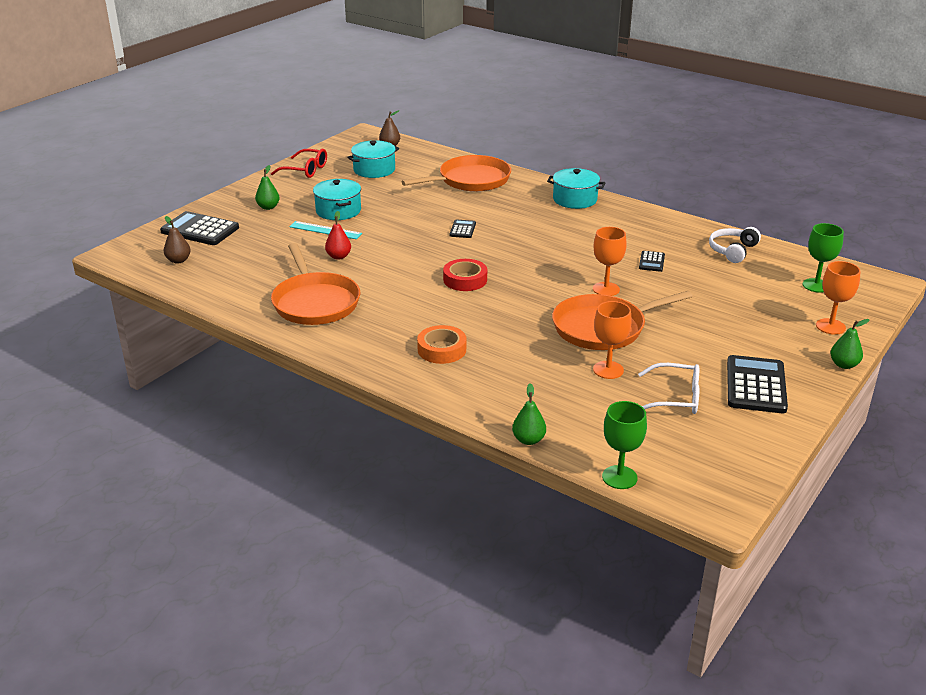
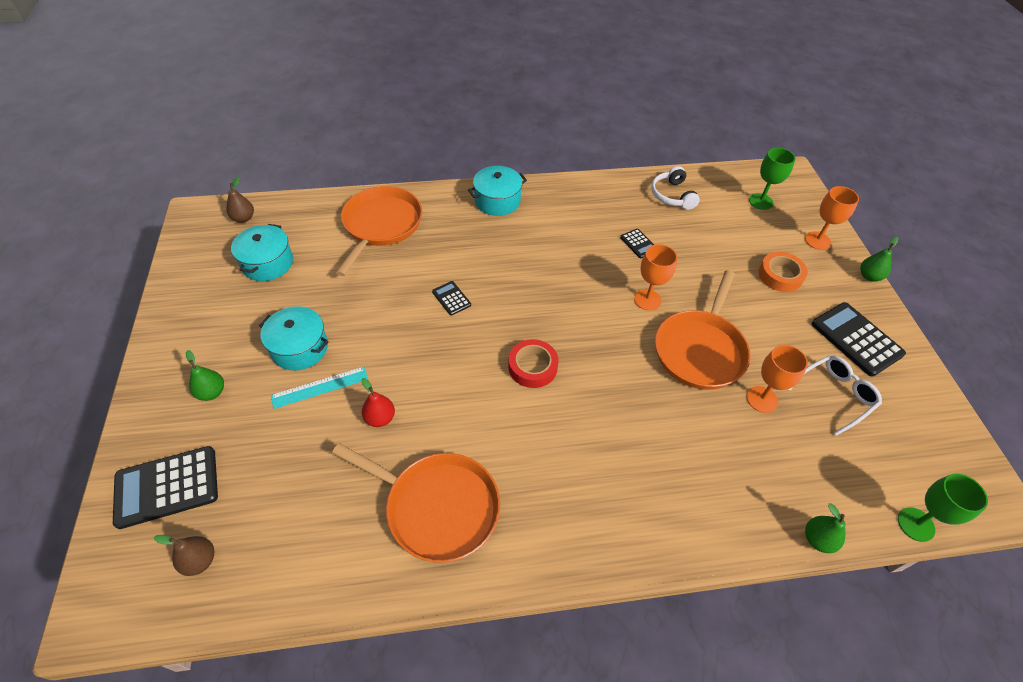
camera: 45 degrees left, 20 degrees up
red glasses [271,149,327,178] -> none
orange tape [417,325,466,364] -> orange tape moved to [758,252,808,292]

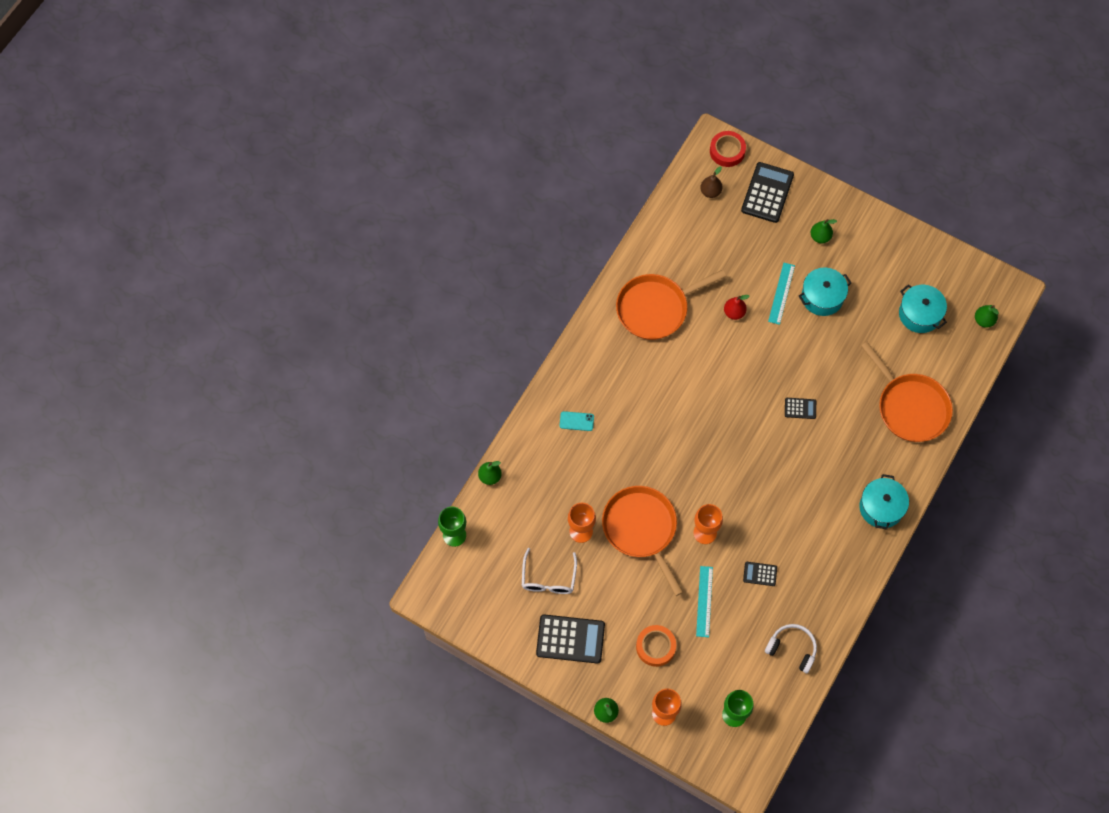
camera: 130 degrees right, 15 degrees up
brown pear [226,177,254,223] -> green pear [975,305,999,328]
red tape [508,339,559,388] -> red tape moved to [710,131,746,167]
none -> turquoise phone [560,411,594,431]
none -> turquoise ruler [696,566,713,637]

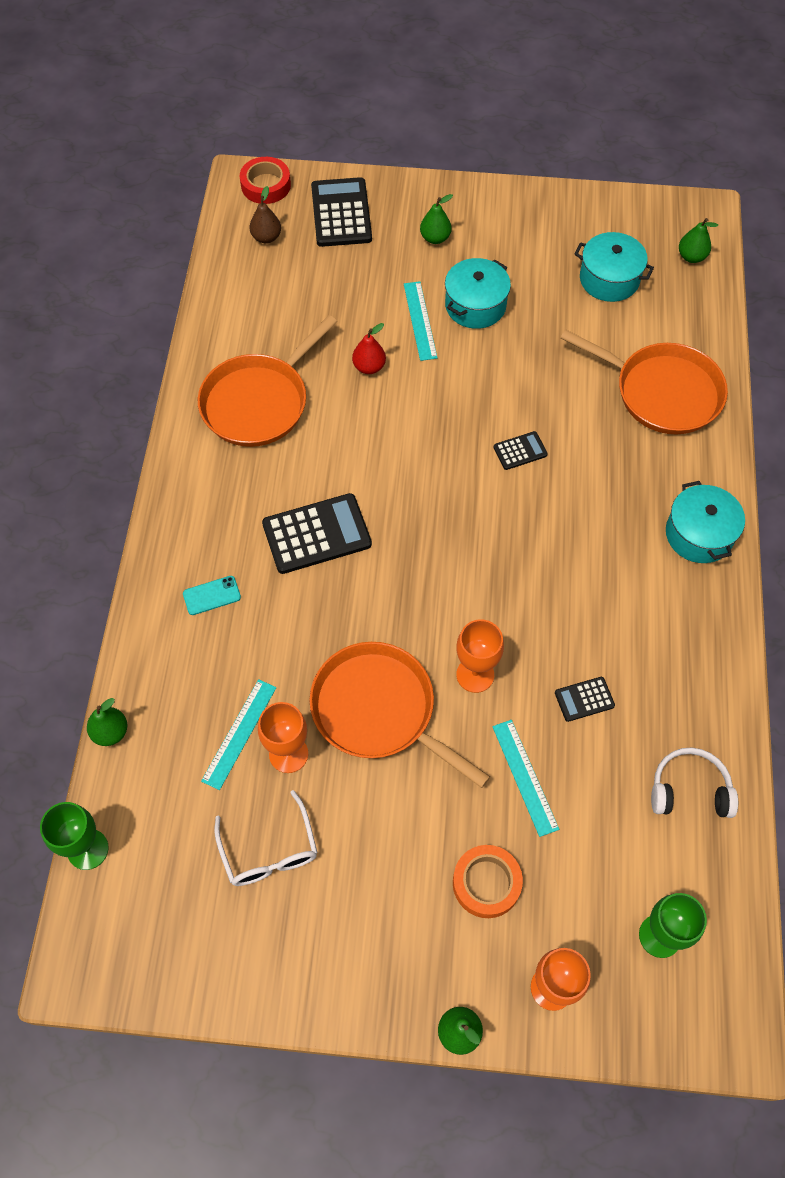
camera: 25 degrees left, 5 degrees down
black calculator [536,614,605,664] -> black calculator moved to [262,493,372,574]
none -> turquoise ruler [201,679,276,790]

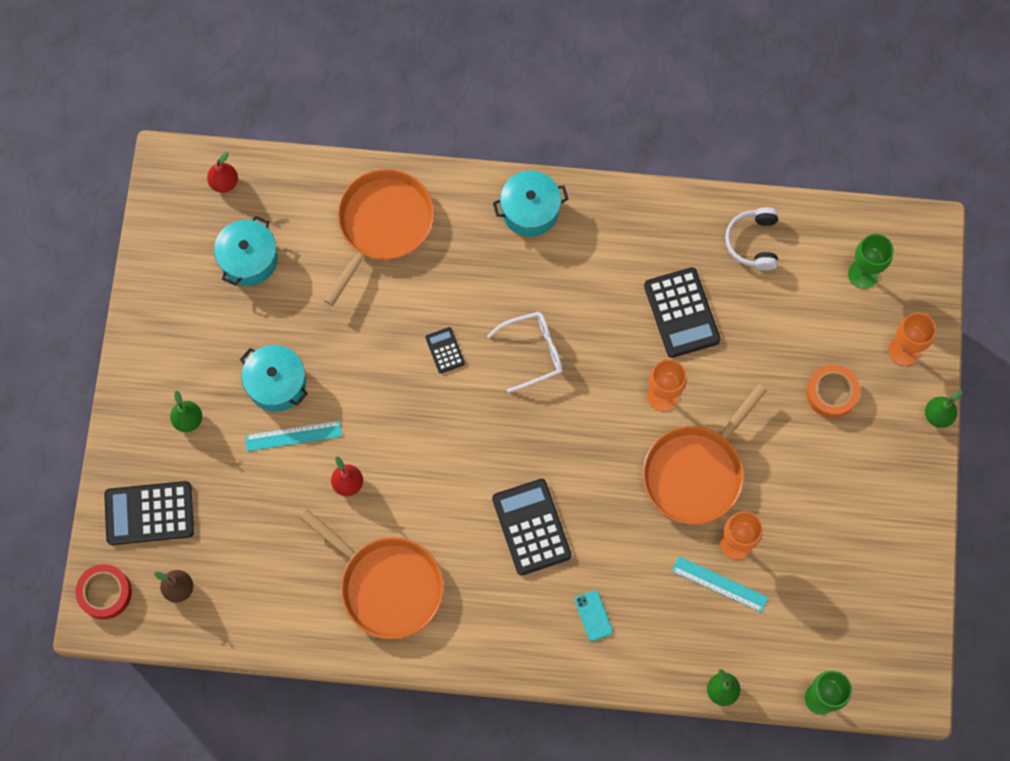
camera: 90 degrees left, 10 degrees up
white glasses [214,790,318,886] -> white glasses moved to [487,312,563,393]
turquoise ruler [492,720,559,837] -> none
black calculator [555,677,615,722] -> black calculator [644,267,721,358], size x1.99
green pear [679,218,718,263] -> red pear [207,152,238,193]

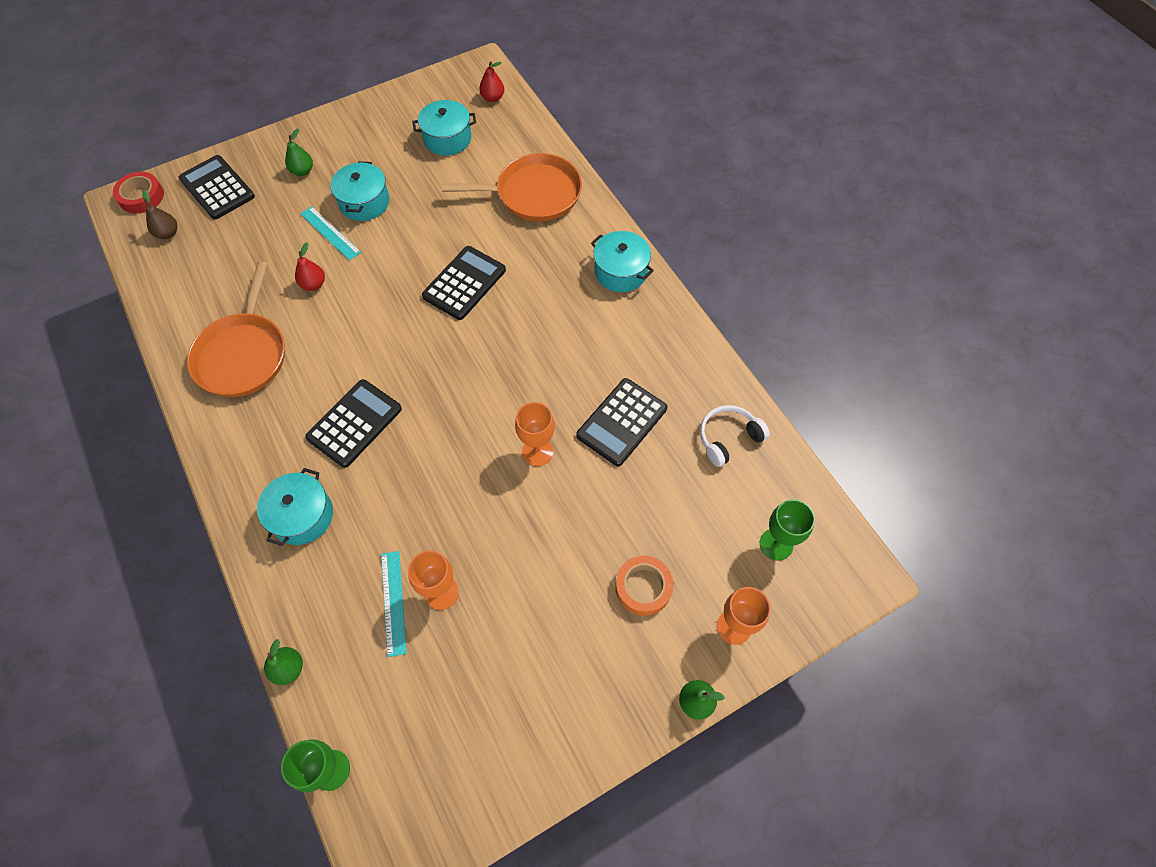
camera: 55 degrees right, 10 degrees down
black calculator [425,327,465,374] -> black calculator [422,246,506,320], size x1.99
white glasses [487,312,563,393] -> none
turquoise phone [575,590,613,641] -> turquoise pot [257,468,333,546]
orange pan [643,384,767,525] -> none

